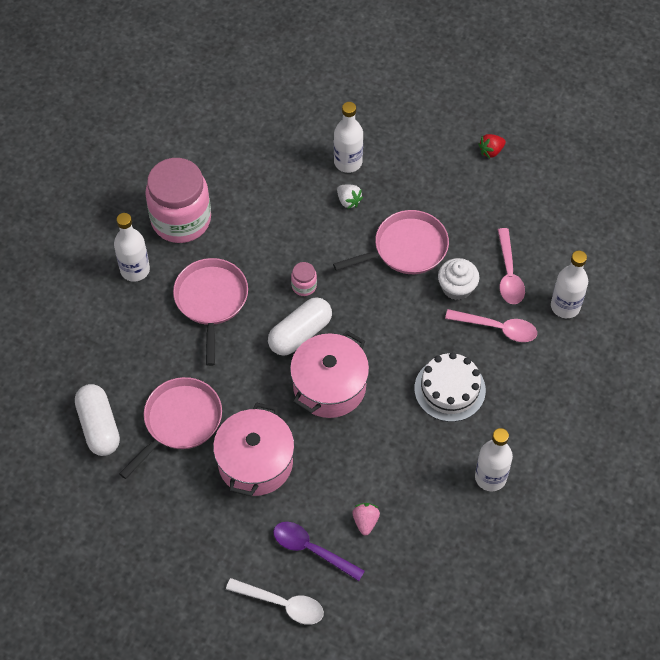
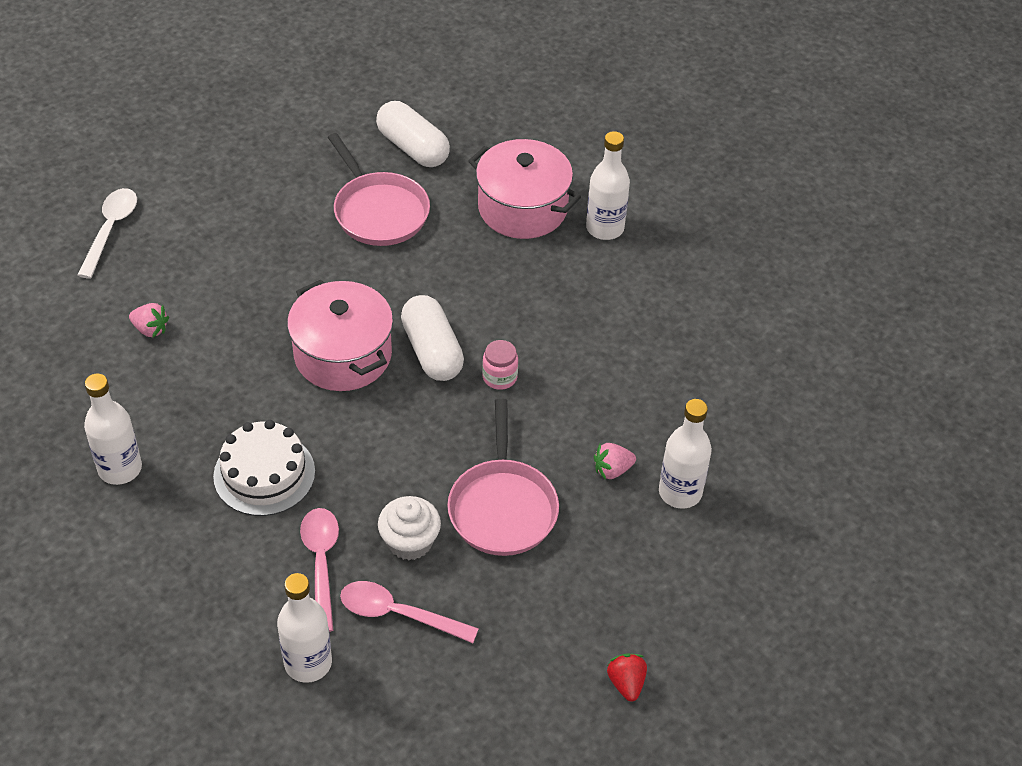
camera: 110 degrees right, 10 degrees down
white capsule [75,384,120,456] -> white capsule turned 45 degrees clockwise [376,101,450,167]
pink jar [145,158,211,243] -> none
pink pan [173,258,248,366] -> none
pink pot [213,402,294,496] -> pink pot moved to [468,139,581,239]
white spoon [226,578,324,625] -> white spoon turned 150 degrees clockwise [77,188,137,279]
purple spoon [273,522,365,581] -> none
white strawberry [337,184,363,209] -> pink strawberry [594,443,636,480]
pink spoon [445,309,537,342] -> pink spoon turned 135 degrees clockwise [300,508,339,632]

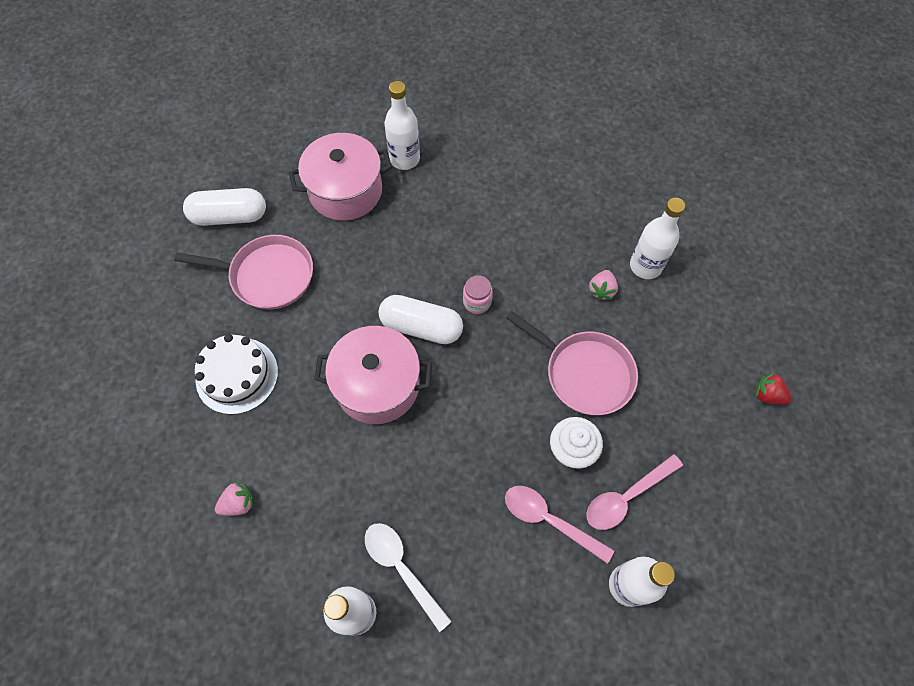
camera: 50 degrees left, 15 degrees up
white spoon [77,188,137,279] -> white spoon moved to [365,523,452,632]
white cake [213,420,315,516] -> white cake moved to [195,334,278,415]

